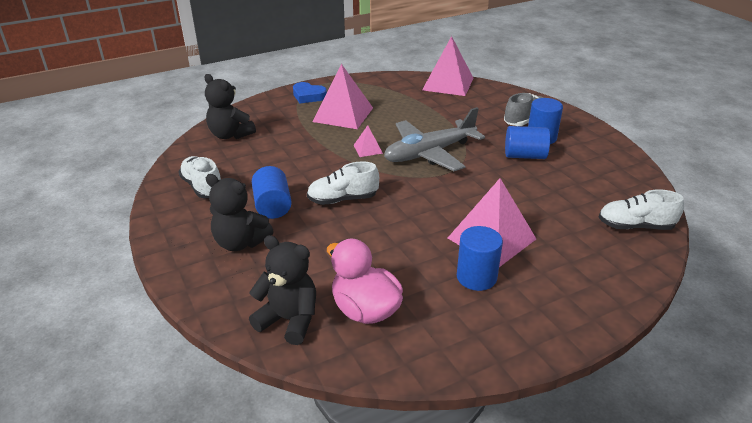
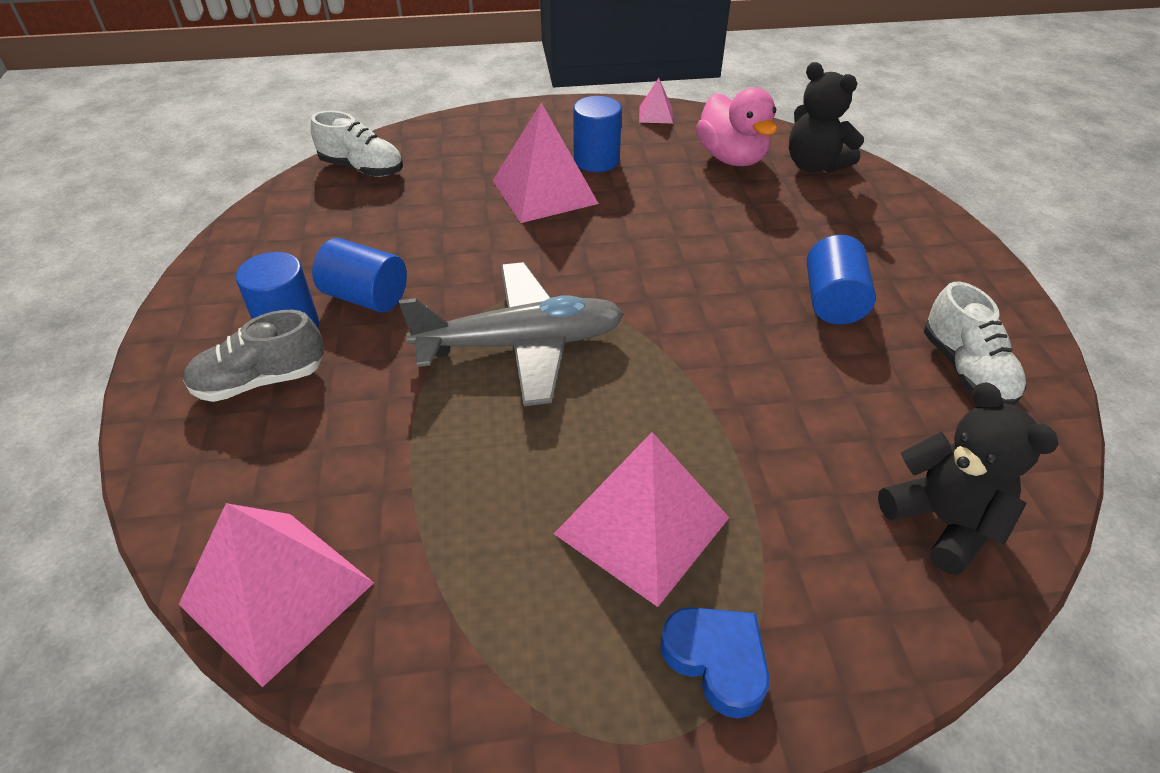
camera: 160 degrees left, 10 degrees up
black teddy bear [206,174,274,251] -> none
white shoe [307,161,379,205] -> none
pink pyramid [353,125,383,157] -> pink pyramid moved to [639,78,673,123]

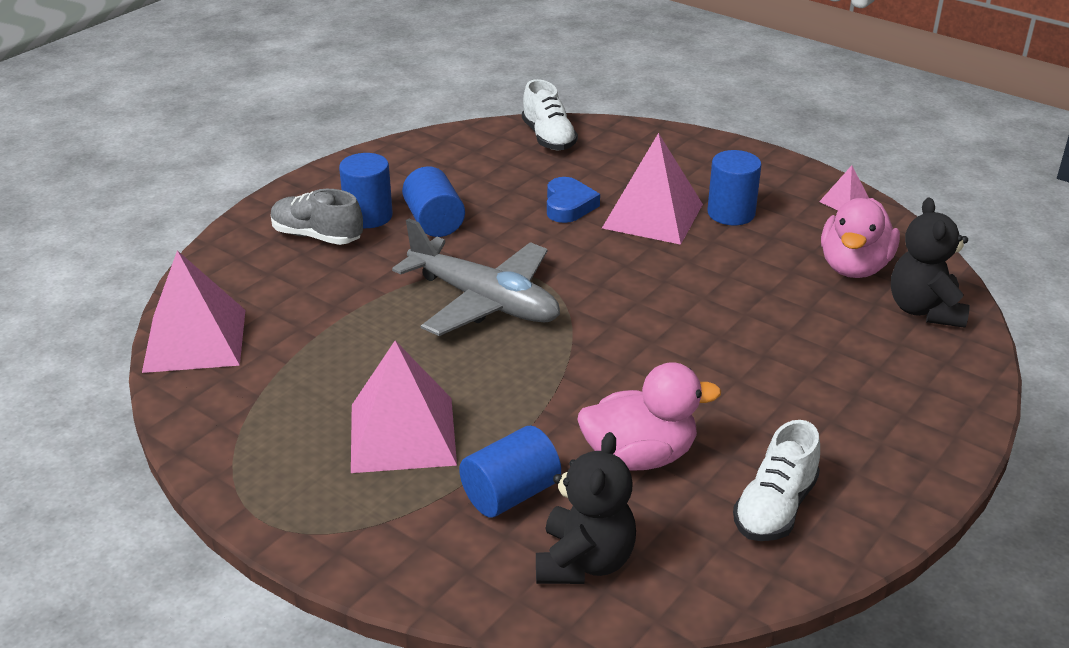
camera: 45 degrees right, 10 degrees down
blue heart [660,607,770,719] -> blue heart moved to [547,177,600,223]
blue cylinder [807,235,876,325] -> blue cylinder moved to [459,426,561,517]
none -> pink duck [578,362,721,471]

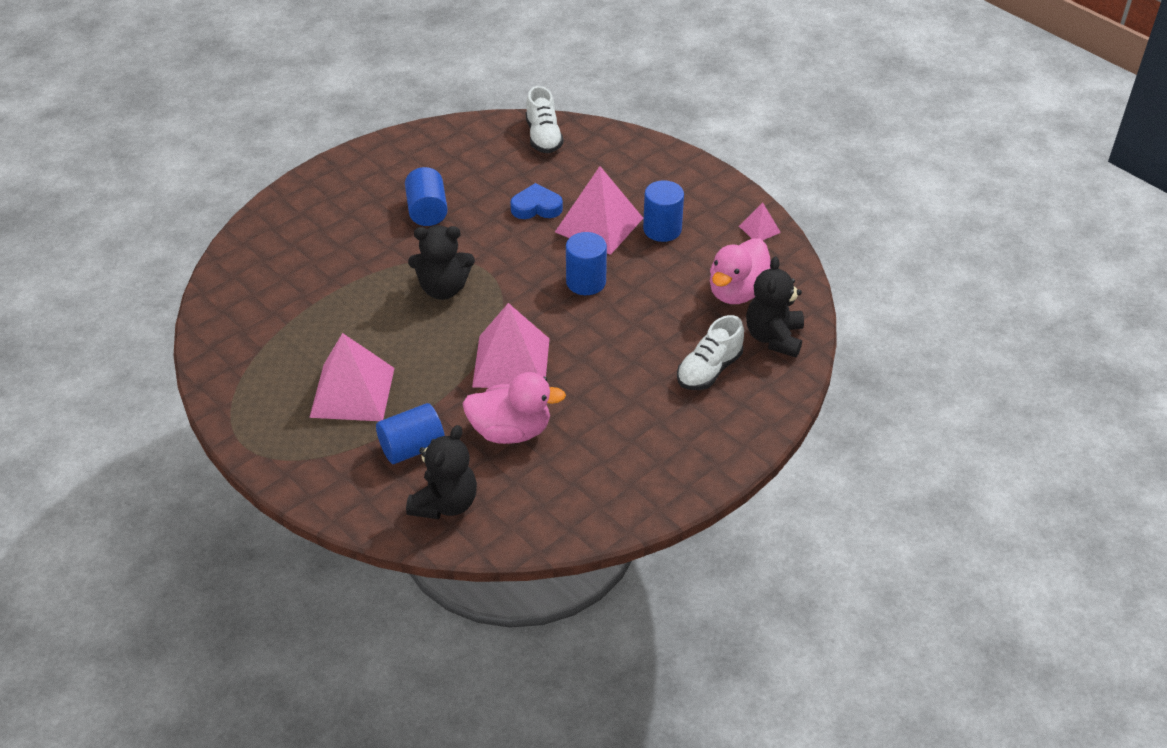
camera: 10 degrees right, 10 degrees up
pink pyramid [142,250,245,373] -> pink pyramid moved to [472,303,549,388]
grey shoe [271,189,363,245] -> none
blue cylinder [339,153,393,228] -> blue cylinder moved to [566,232,607,295]
grey plane [392,218,560,336] -> black teddy bear [408,225,475,300]
blue heart [547,177,600,223] -> blue heart turned 105 degrees counterclockwise [510,183,563,219]
white shoe [733,420,820,541] -> white shoe moved to [677,315,744,390]

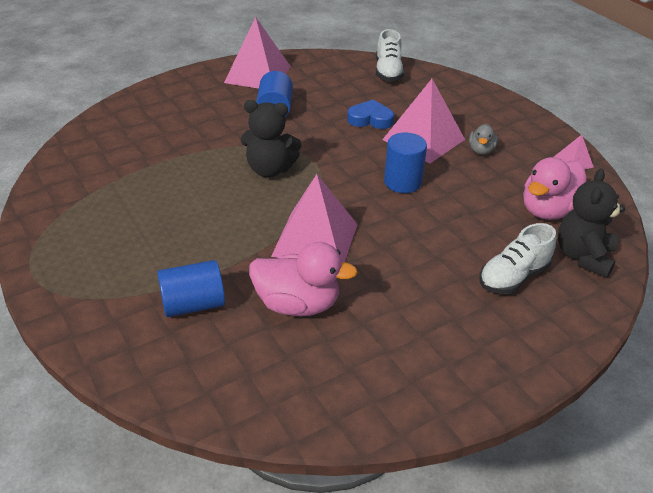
camera: 10 degrees right, 5 degrees down
pink pyramid [309,333,395,421] -> pink pyramid moved to [224,17,291,89]
black teddy bear [406,425,477,519] -> none
blue cylinder [643,180,684,242] -> grey duck [469,124,498,155]

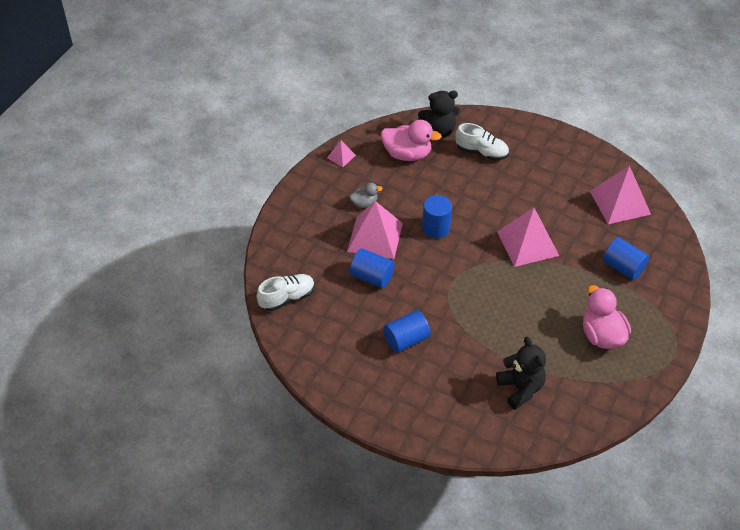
camera: 120 degrees left, 10 degrees up
pink pyramid [224,17,291,89] -> pink pyramid moved to [590,166,651,224]
black teddy bear [241,100,302,177] -> black teddy bear moved to [496,337,546,409]
pink duck [249,242,358,316] -> pink duck moved to [583,285,631,349]
blue heart [347,100,394,129] -> blue cylinder [350,248,395,288]

